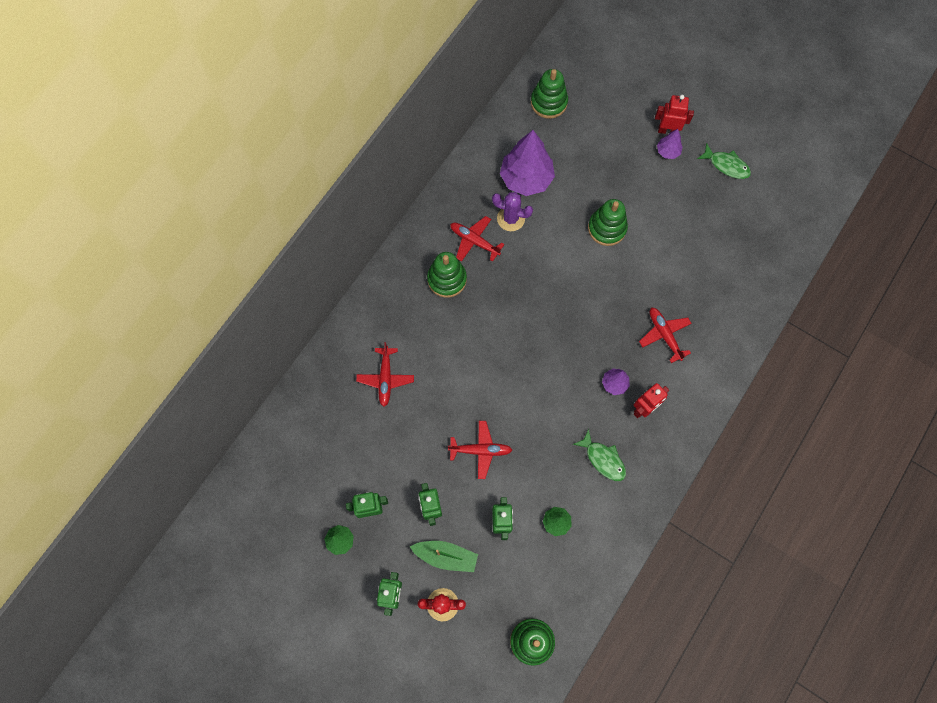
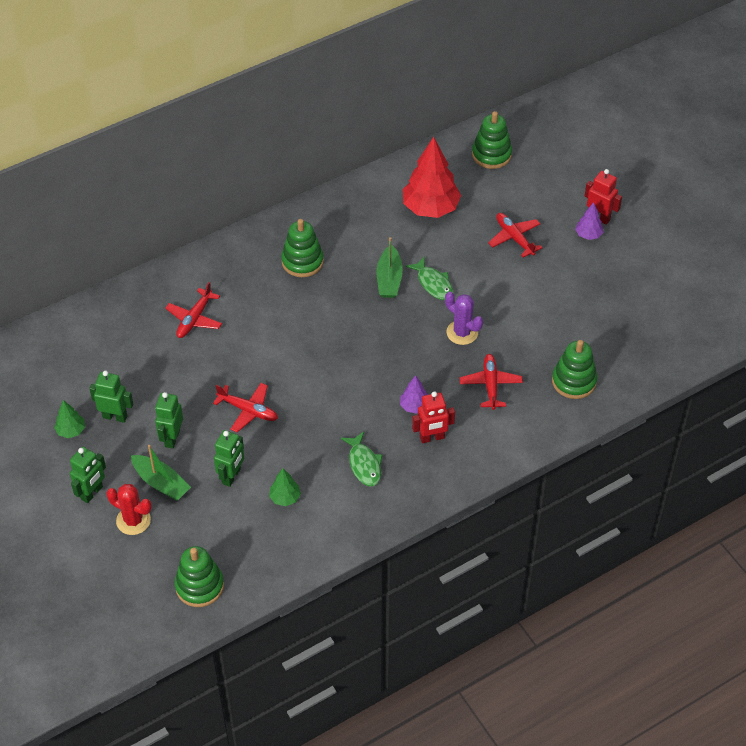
camera: 25 degrees right, 20 degrees down
red plane [450,216,505,262] -> red plane moved to [488,213,542,258]
purple cactus [492,192,533,231] -> purple cactus moved to [445,292,483,345]
purple tree [500,130,555,196] -> red tree [403,137,461,218]
green stacking toy [588,199,628,246] -> green stacking toy moved to [552,340,597,399]
green fish [697,143,751,179] -> green fish moved to [405,257,453,300]
none -> green boat [377,237,403,298]

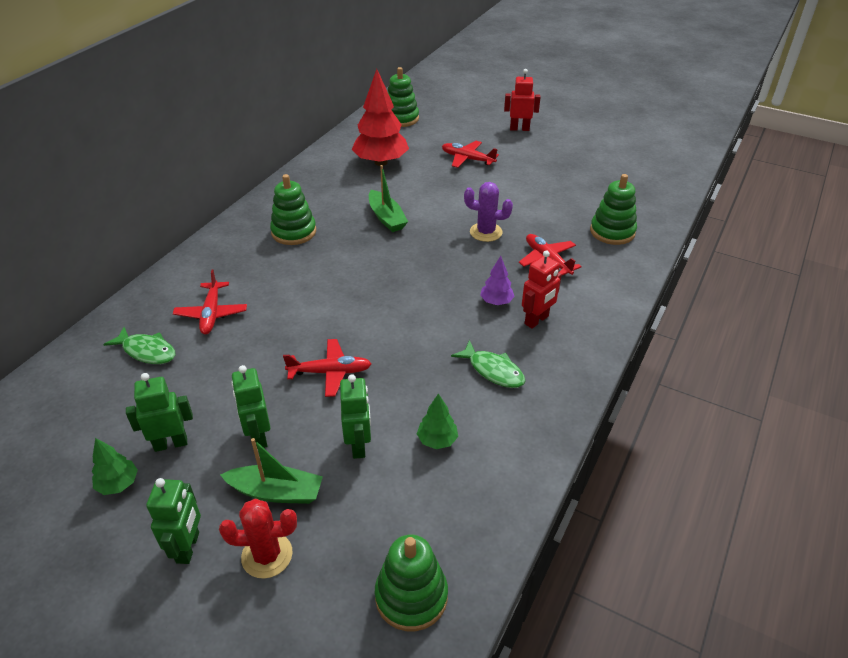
camera: 30 degrees left, 10 degrees down
green fish [405,257,453,300] -> green fish moved to [103,327,176,364]
purple tree [575,202,603,240] -> none

